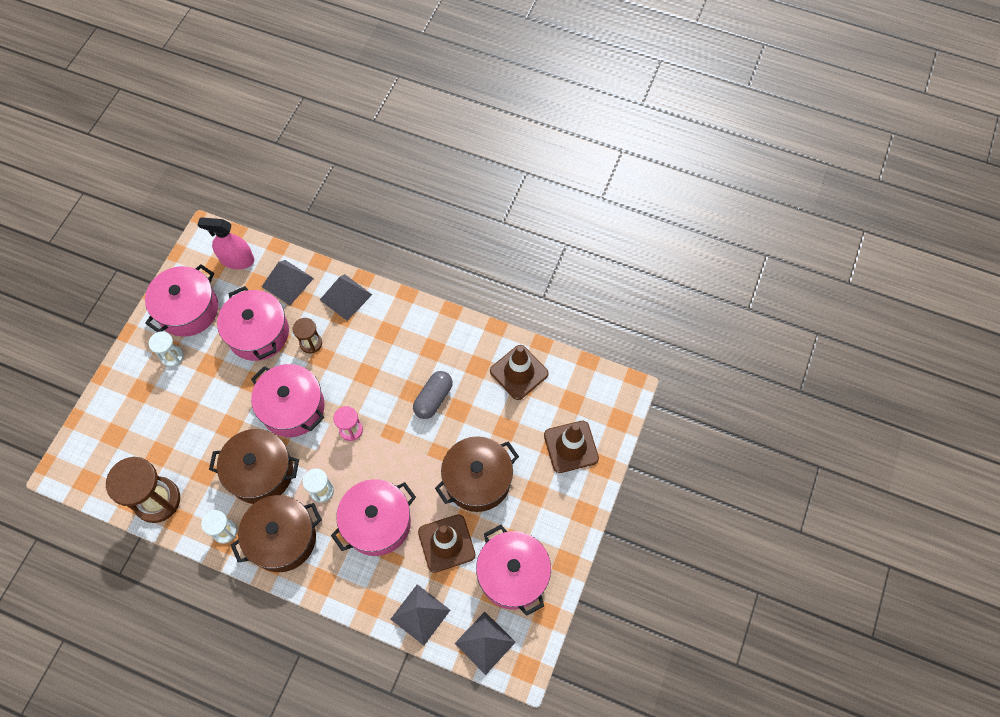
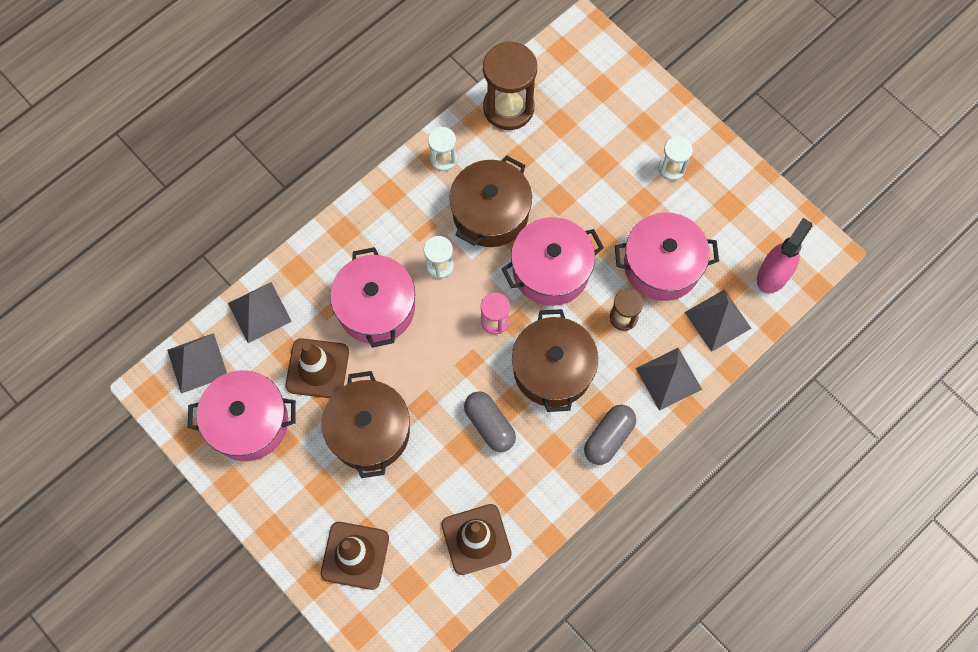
camera: 115 degrees right, 5 degrees up
pink pot [145,264,218,337] -> none
brown pot [231,495,322,572] -> brown pot moved to [512,309,598,412]
none -> grey capsule [584,405,636,465]

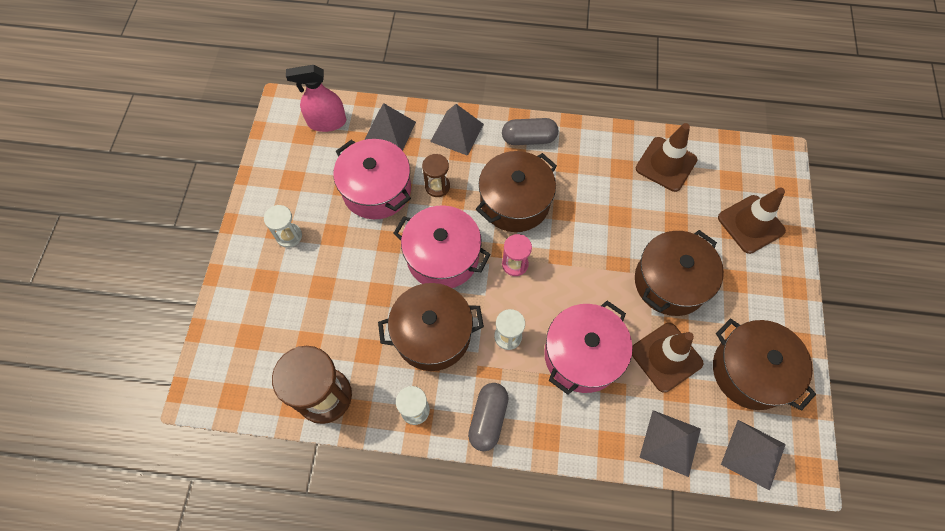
camera: 130 degrees left, 5 degrees down
pink pot [188,370,296,461] -> brown pot [713,319,816,411]
grey capsule [464,391,516,452] -> grey capsule moved to [468,383,509,451]

